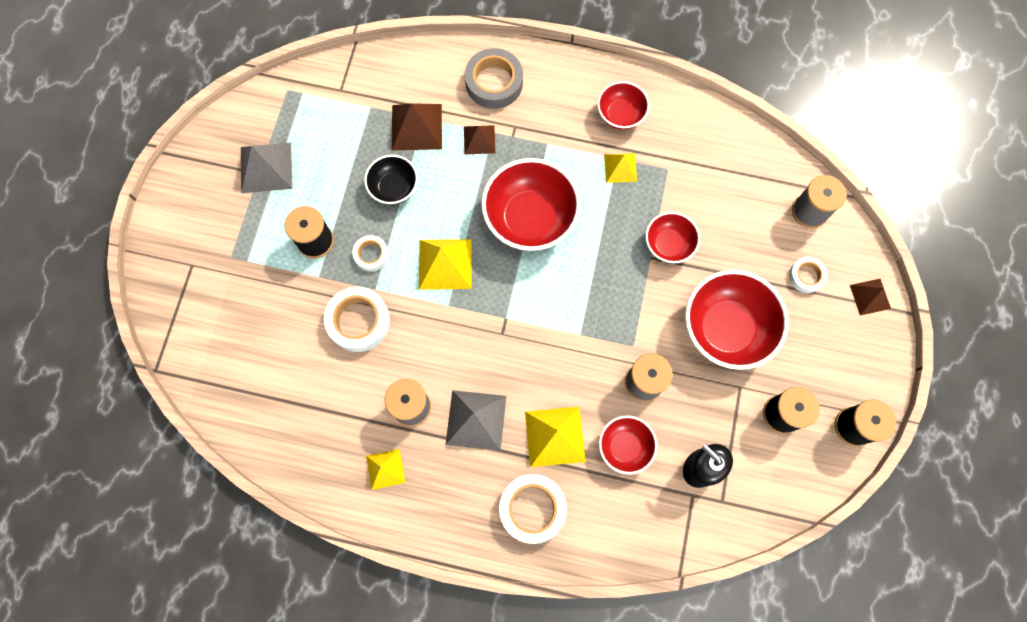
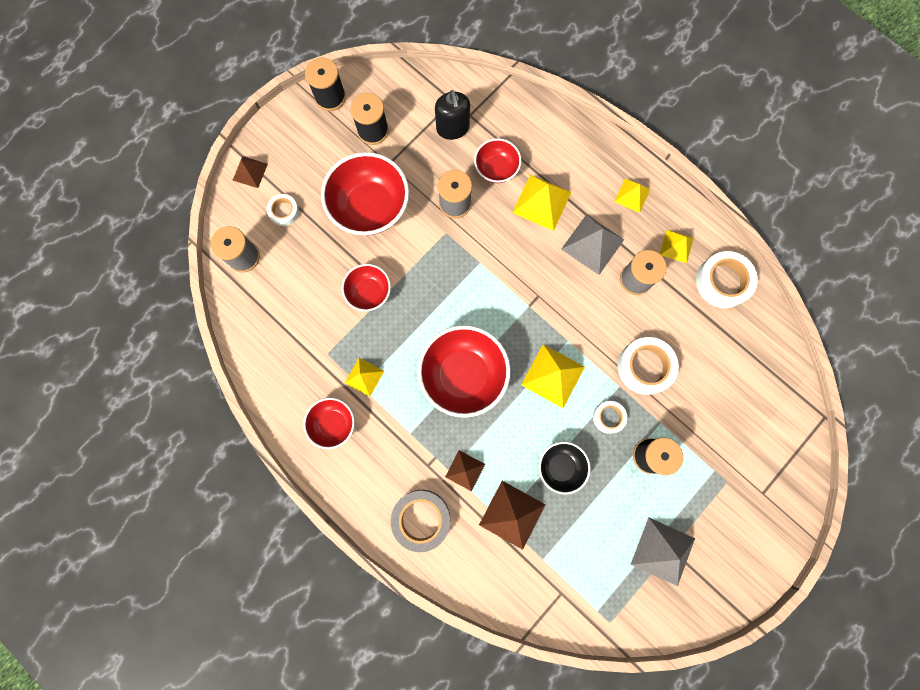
camera: 150 degrees left, 5 degrees up
white tape [499,474,567,544] -> white tape moved to [696,251,758,308]
none -> yellow pyramid [614,179,650,213]

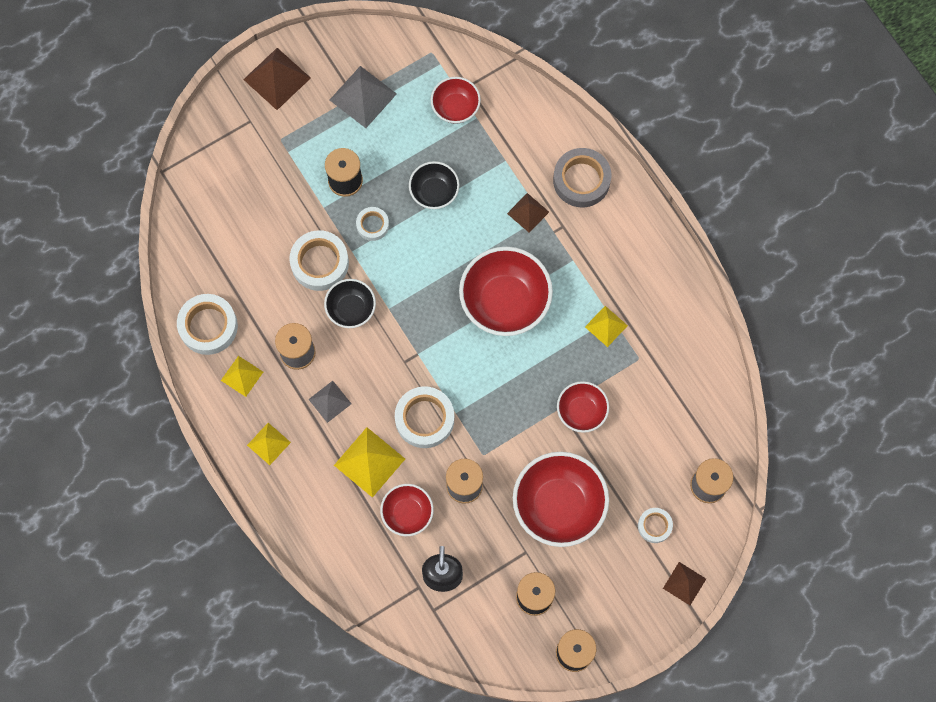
camera: 165 degrees left, 5 degrees down
red bowl [303,398,355,449] -> red bowl moved to [431,77,481,124]
brown pyramid [479,481,546,550] -> brown pyramid moved to [243,48,311,110]
yellow pyramid [521,344,585,408] -> none
grey pyramid [561,214,624,275] -> grey pyramid [308,381,352,423], size x0.61
none -> black bowl [324,279,376,328]
none -> white tape [395,386,454,448]

